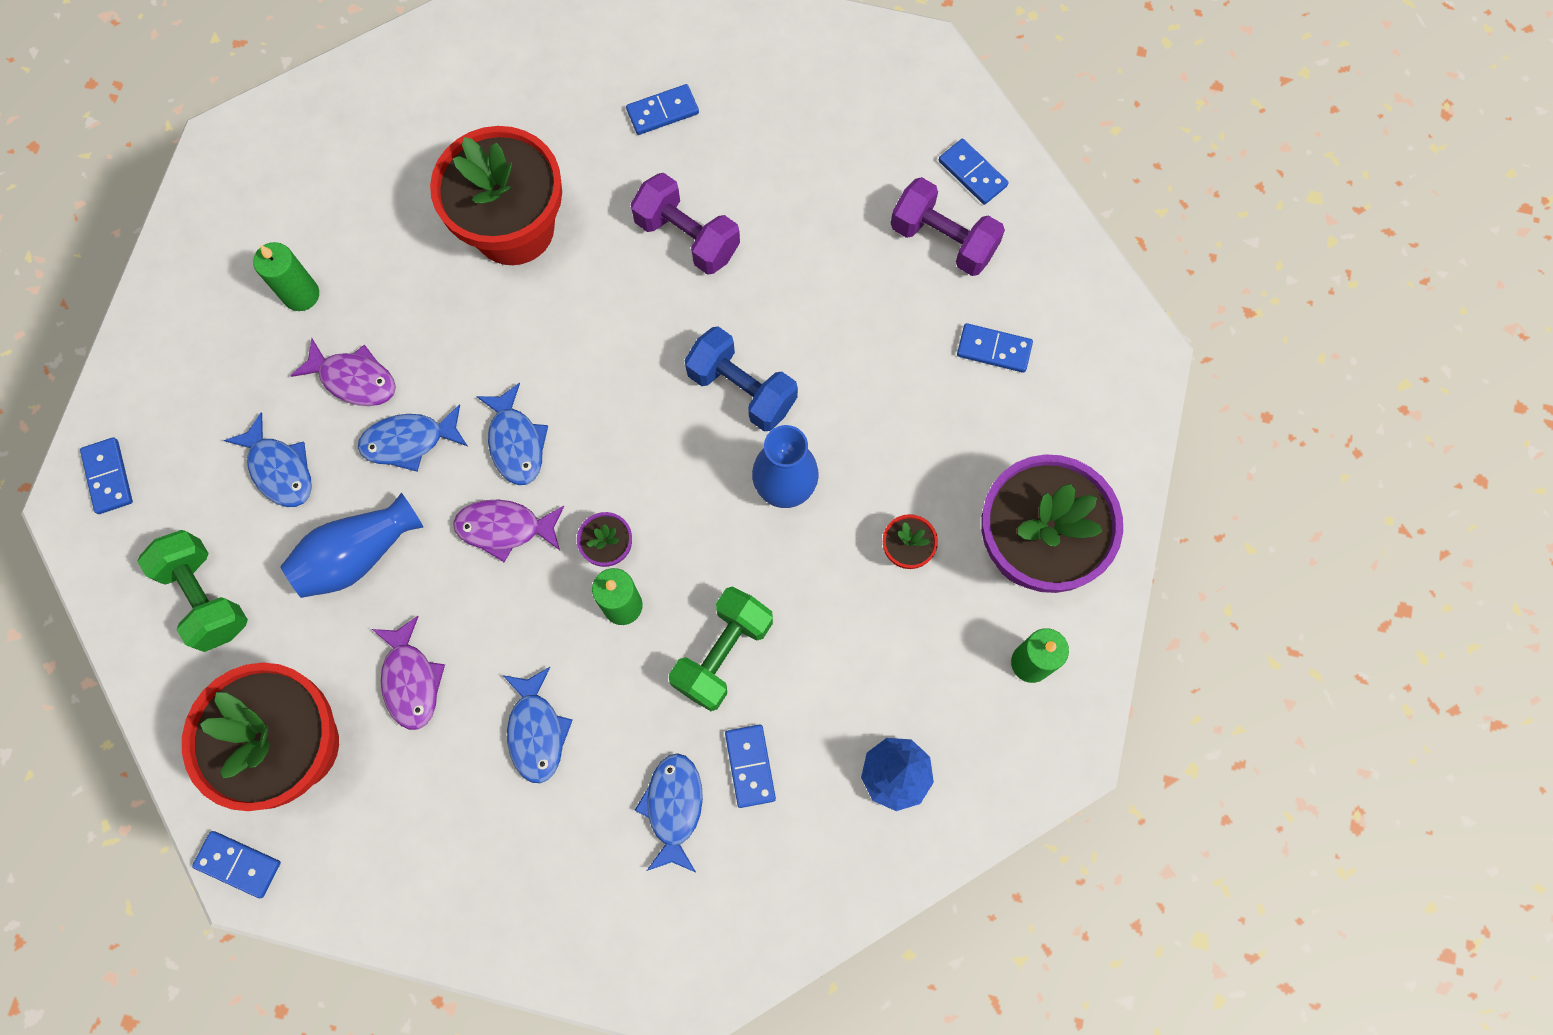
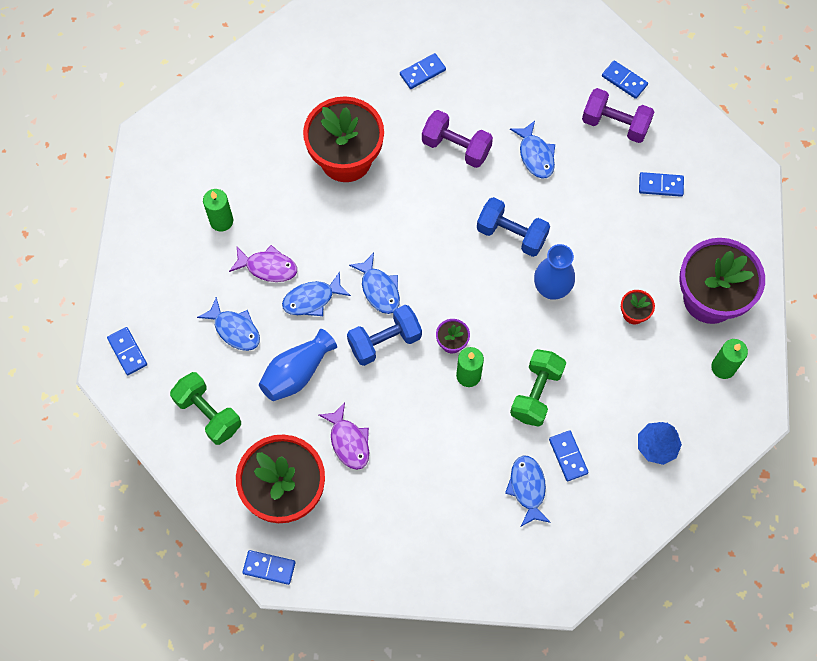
camera: 10 degrees left, 5 degrees down
purple fish [453,499,564,562] -> blue dumbbell [347,305,422,366]
blue fish [503,667,573,783] -> blue fish moved to [510,121,555,179]

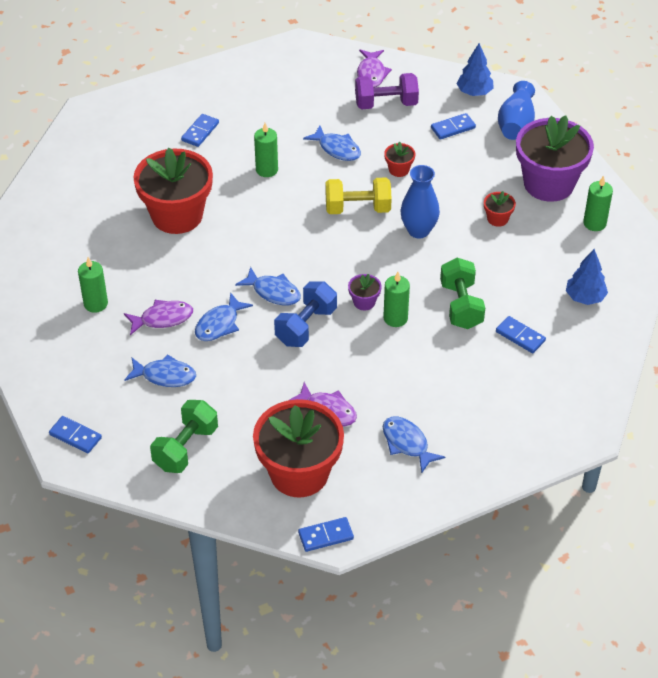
camera: 30 degrees left, 20 degrees down
green dumbbell [170,372,241,445] -> green dumbbell turned 75 degrees counterclockwise [150,400,218,473]
blue vase [259,329,337,401] -> blue vase moved to [498,81,535,140]
purple dumbbell [422,110,493,168] -> green candle [254,123,278,177]
blue dumbbell [477,197,550,257] -> yellow dumbbell [325,177,392,214]
blue fish [505,455,551,527] -> blue fish moved to [383,416,445,473]
blue domino [602,60,648,99] -> purple fish [357,50,392,88]
none -> red flower pot [384,142,415,177]
none -> blue tree [456,43,494,96]

